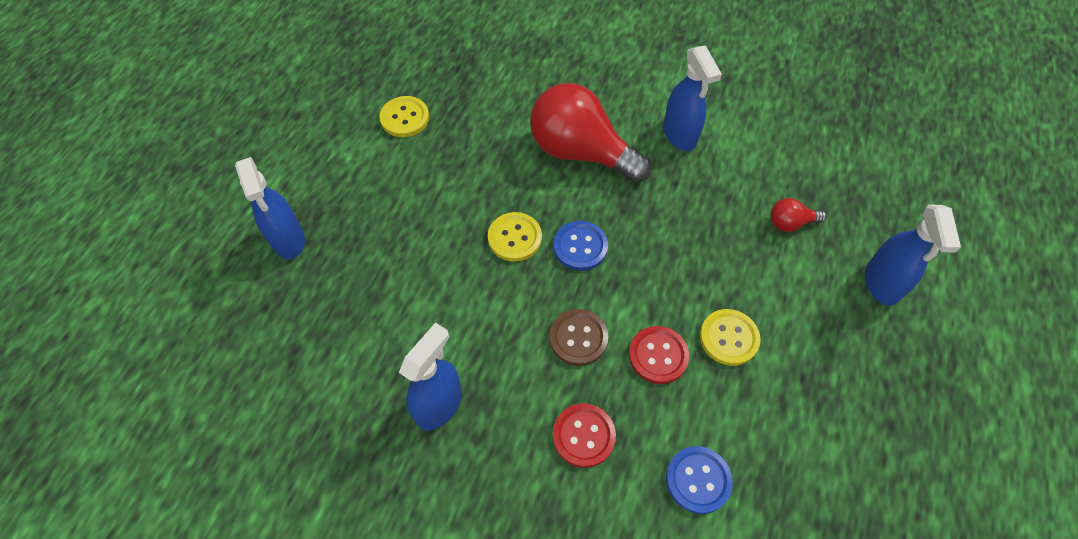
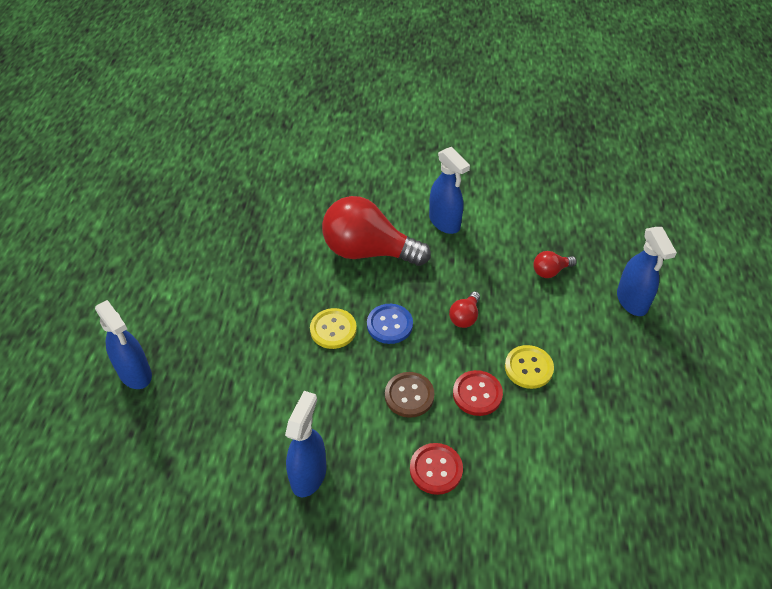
camera: 15 degrees left, 10 degrees down
yellow button [379,96,429,137] -> none
blue button [666,446,733,514] -> none
none -> red light bulb [449,291,480,328]

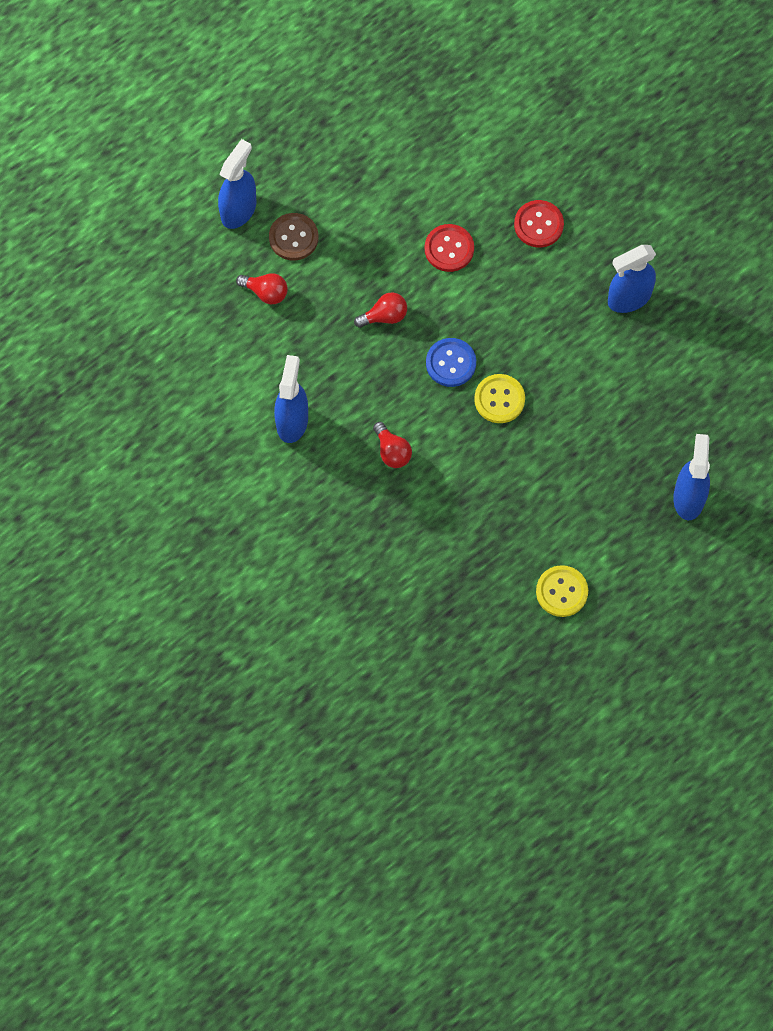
camera: 135 degrees left, 20 degrees up
red light bulb [322,196,431,266] -> red light bulb [373,422,412,468], size x0.43
brown button [385,372,435,418] -> brown button moved to [269,213,319,261]
yellow button [505,345,554,389] -> yellow button moved to [536,565,588,617]

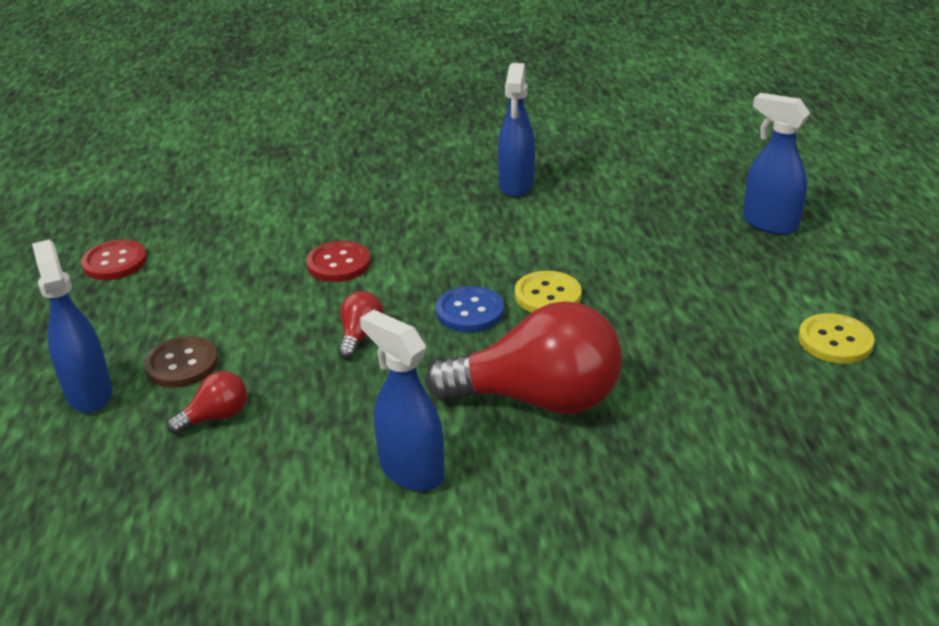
camera: 55 degrees left, 35 degrees down
red light bulb [373,422,412,468] -> red light bulb [425,301,622,414], size x2.32
red button [514,200,564,248] -> red button moved to [81,239,147,280]

